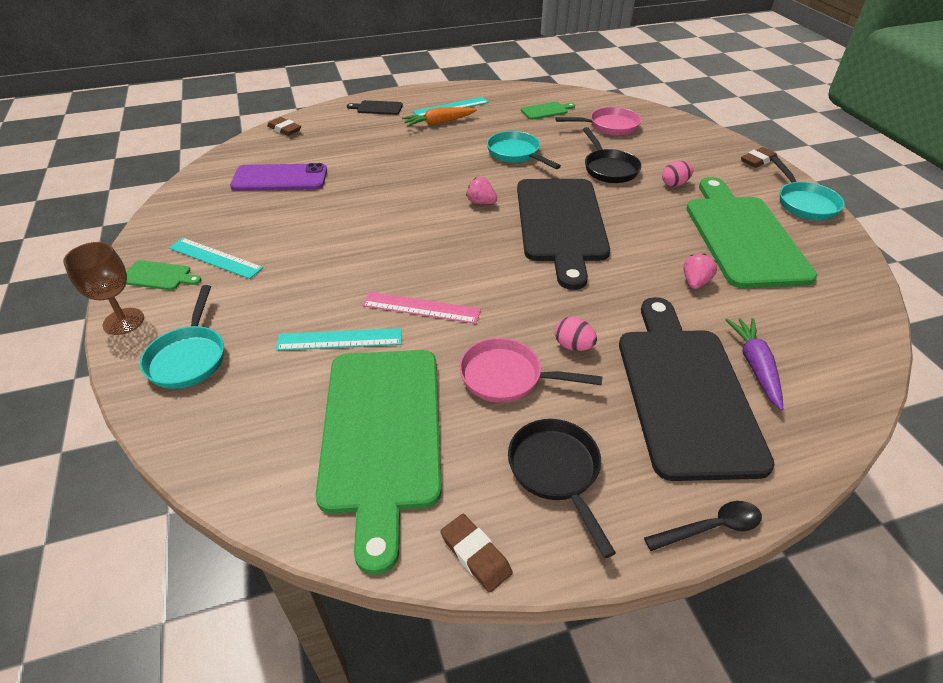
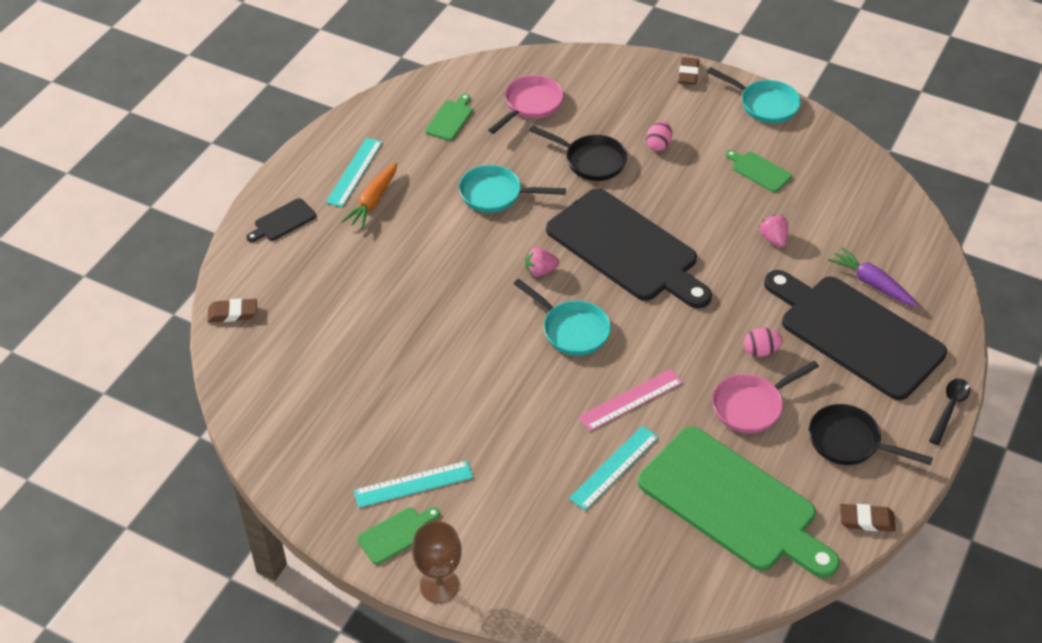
camera: 45 degrees left, 5 degrees up
turquoise pan [140,285,224,389] -> turquoise pan moved to [514,279,611,356]
purple phone [230,163,327,191] -> none
green cutting board [686,177,817,288] -> green cutting board [726,150,792,192], size x0.40

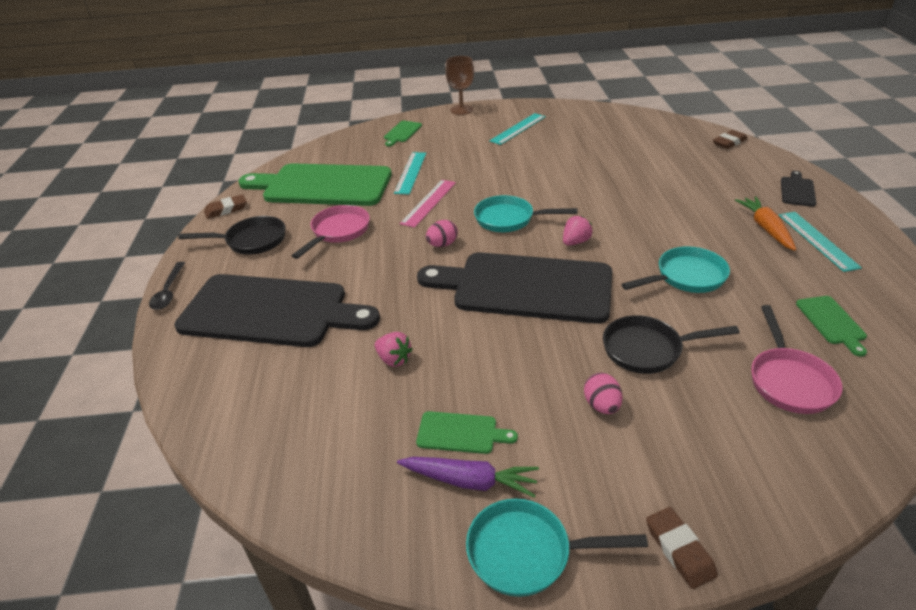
camera: 150 degrees right, 10 degrees down
green cutting board [357,507,440,565] -> green cutting board moved to [384,121,422,147]
pink egg [744,328,782,357] -> pink egg moved to [426,220,458,247]
purple carrot [828,247,919,307] -> purple carrot moved to [397,457,539,498]

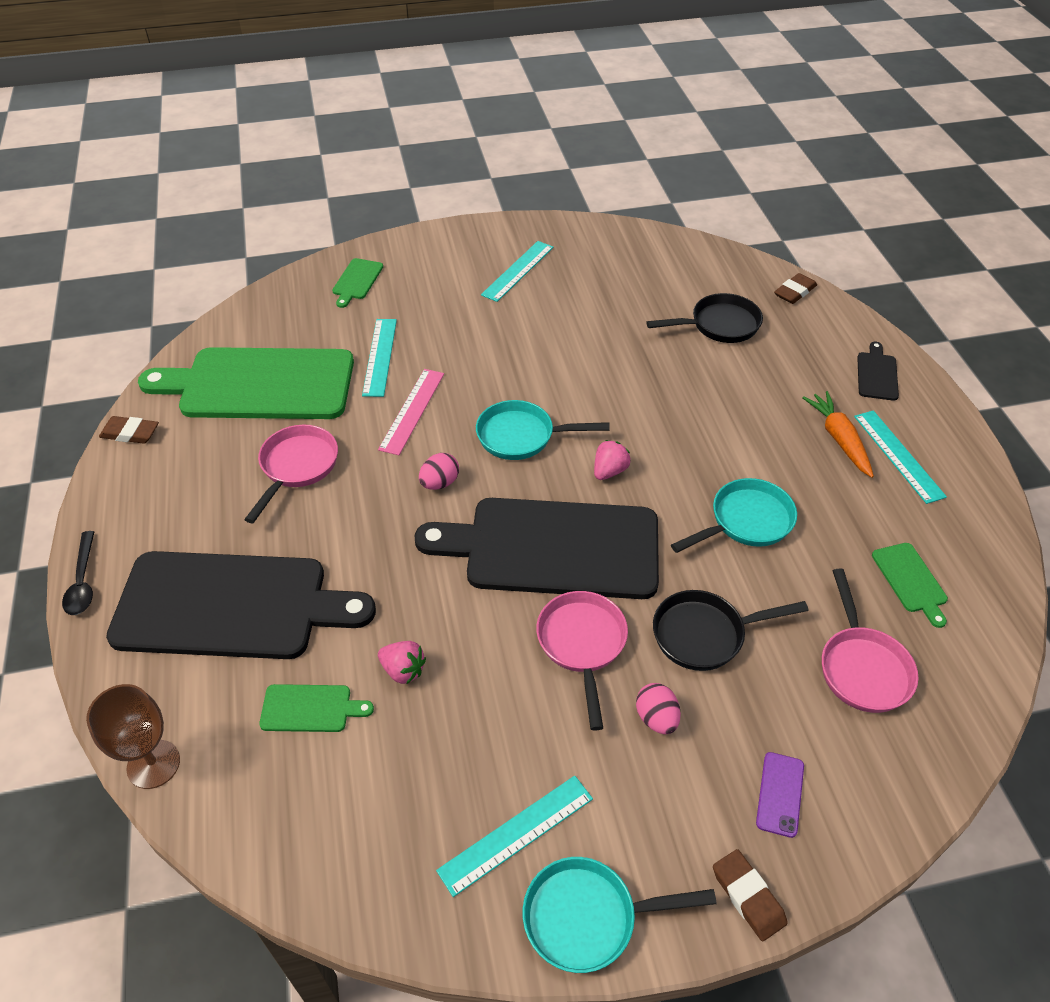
camera: 10 degrees left, 10 degrees up
black pan [178,216,285,255] -> black pan moved to [646,293,763,343]
brown eraser [204,194,247,219] -> brown eraser turned 45 degrees clockwise [99,416,159,444]
purple carrot [397,457,539,498] -> turquoise ruler [436,776,593,897]
green cutting board [416,411,518,454] -> green cutting board moved to [259,684,374,732]
brown goblet [445,56,474,115] -> brown goblet moved to [86,684,180,789]
none -> pink pan [536,591,628,731]
none -> purple phone [756,752,804,838]

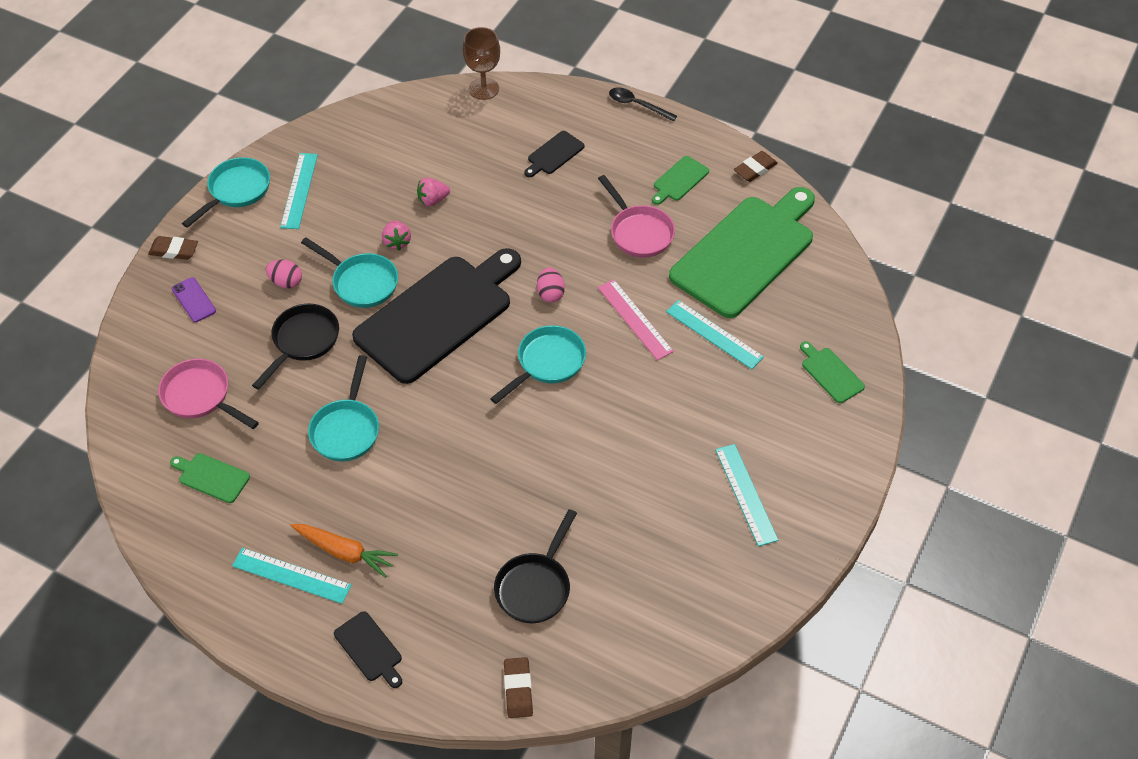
camera: 130 degrees right, 5 degrees up
black cutting board [106,551,376,659] -> black cutting board [524,131,585,177], size x0.40
green cutting board [259,684,374,732] -> green cutting board moved to [652,156,709,205]
pink pan [536,591,628,731] -> turquoise pan [301,237,398,308]
pink strawberry [594,440,631,480] -> pink strawberry moved to [382,220,411,250]

